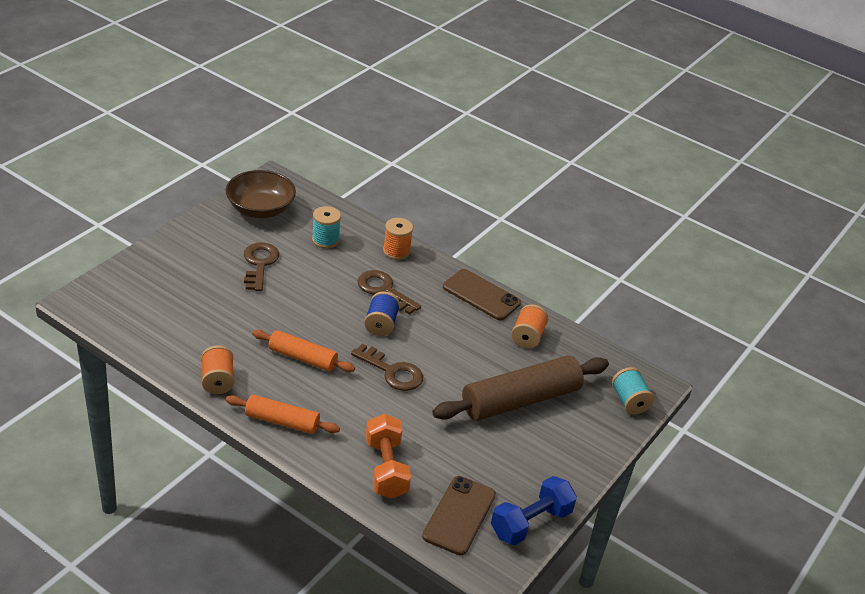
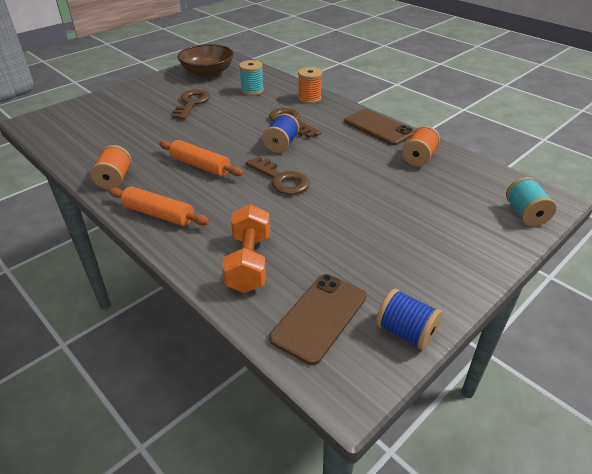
camera: 15 degrees right, 0 degrees up
brown rolling pin [432,355,609,421] -> none
blue dumbbell [491,476,577,545] -> blue spool [376,289,442,350]

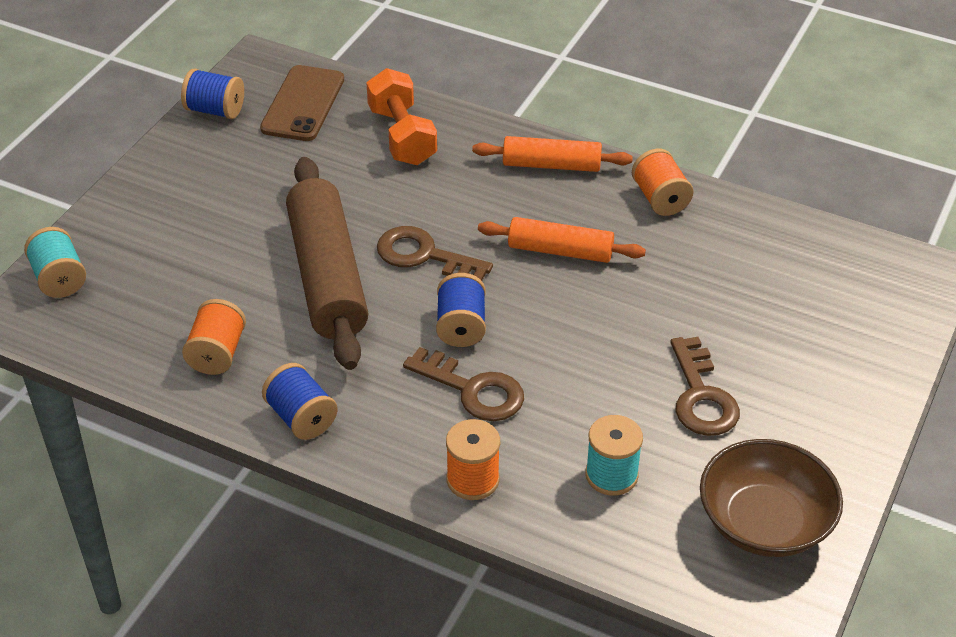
camera: 160 degrees right, 5 degrees up
brown phone [344,109,414,145] -> blue spool [262,363,338,440]
none -> brown rolling pin [286,157,368,370]

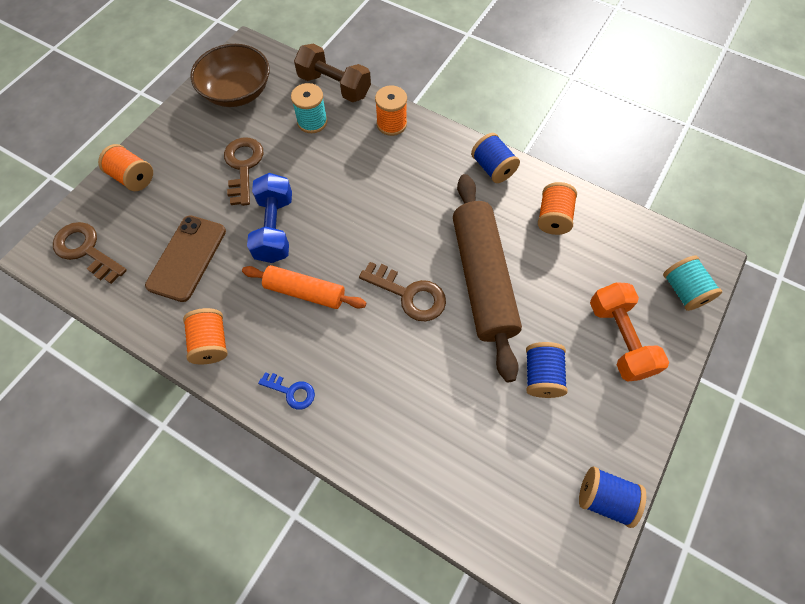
camera: 175 degrees left, 20 degrees up
brown phone [260,65,344,141] -> brown phone moved to [145,215,226,302]
orange dumbbell [367,68,437,165] -> orange dumbbell moved to [590,282,669,381]
brown key [403,347,524,421] -> brown key moved to [53,222,127,284]
blue spool [436,273,486,347] -> blue spool moved to [526,342,567,398]
orange rolling pin [472,136,633,172] -> blue key [258,372,315,410]
none -> orange spool [98,144,153,191]
none -> blue dumbbell [247,173,292,263]
none -> brown dumbbell [294,44,371,102]

